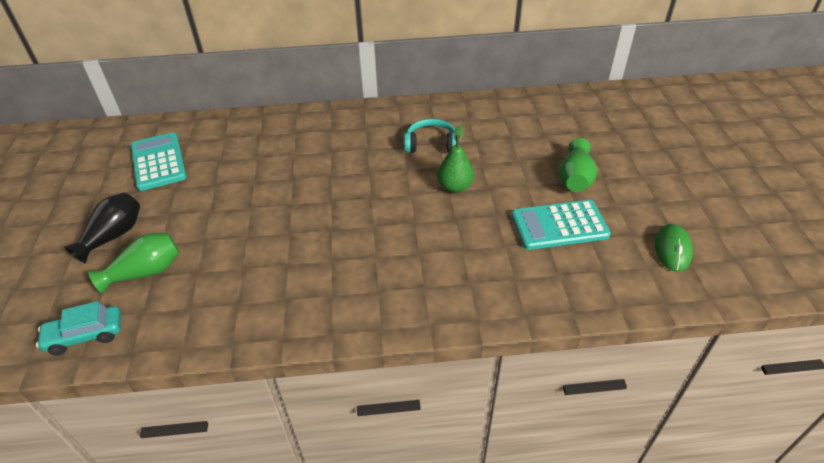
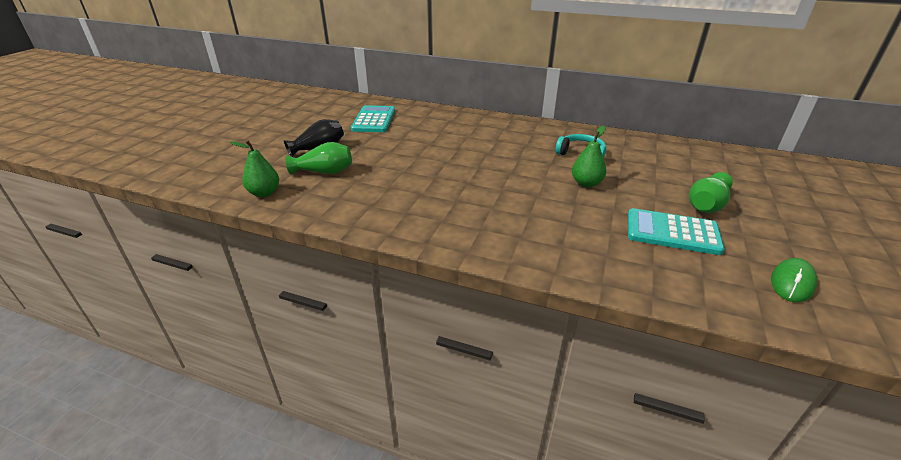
camera: 25 degrees right, 10 degrees down
turquoise car [36,301,121,355] -> green pear [230,140,279,197]

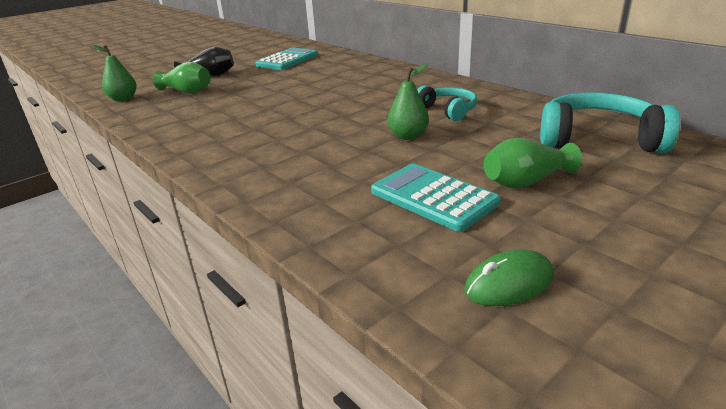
camera: 30 degrees right, 5 degrees down
none -> turquoise headphones [540,92,680,153]

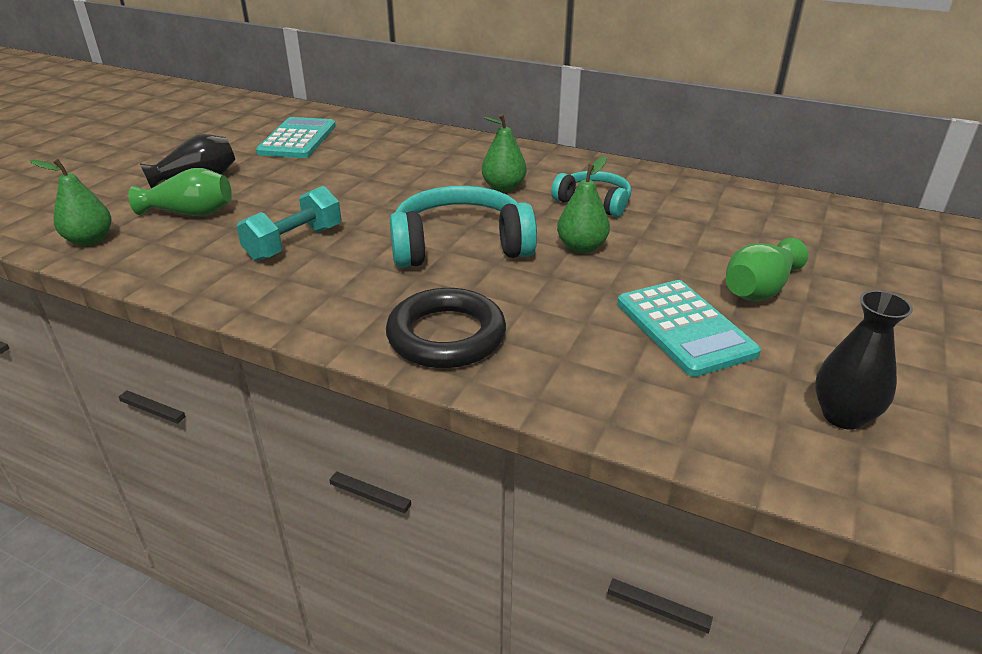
camera: 25 degrees left, 5 degrees up
turquoise calculator [371,163,501,232] -> turquoise calculator turned 135 degrees counterclockwise [617,280,761,377]
green mouse [464,249,554,306] -> black vase [815,290,913,430]
turquoise headphones [540,92,680,153] -> turquoise headphones moved to [390,186,537,268]
none -> turquoise dumbbell [236,186,341,261]
none -> black ring [386,288,506,368]
none -> green pear [482,114,527,192]

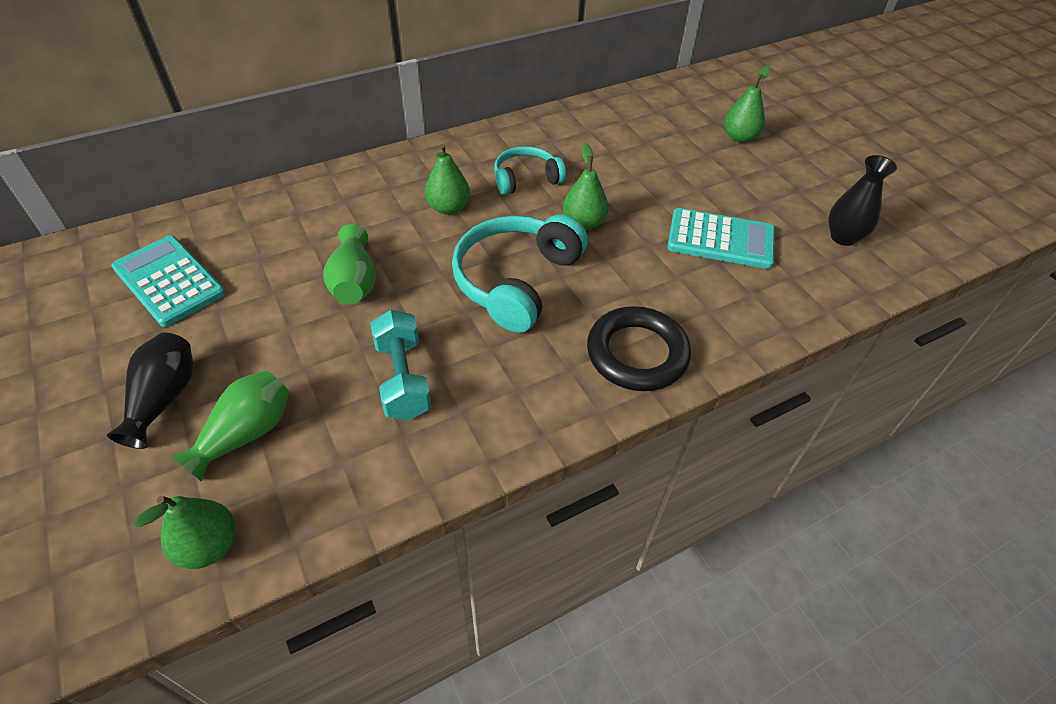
camera: 55 degrees left, 15 degrees up
green vase [726,238,808,301] -> green vase moved to [323,224,376,304]
none -> green pear [724,66,770,143]

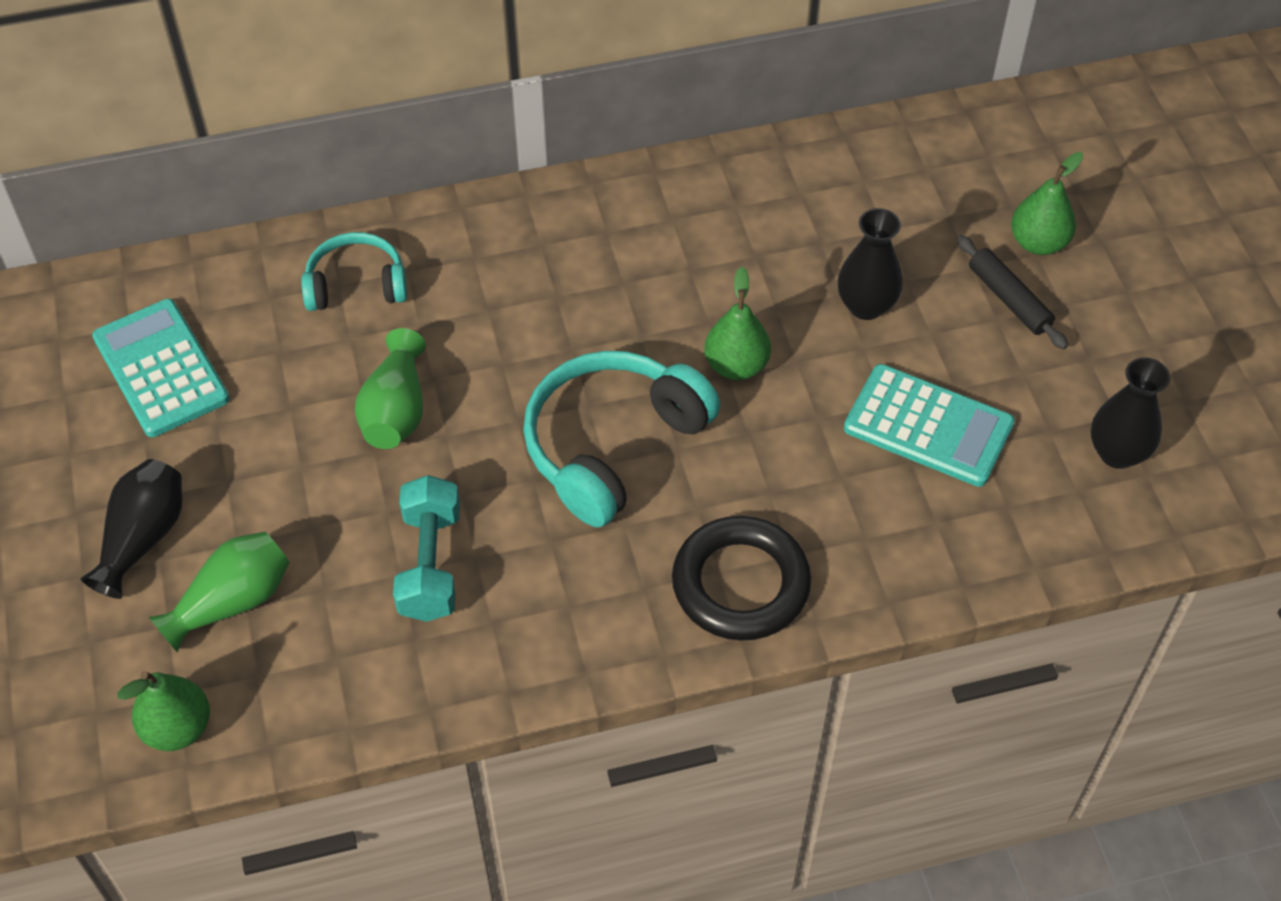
camera: 15 degrees right, 5 degrees up
green pear [425,144,470,215] -> none
turquoise headphones [494,146,566,195] -> turquoise headphones moved to [301,232,407,311]
none -> black vase [838,208,903,320]
none -> black rolling pin [957,235,1068,349]

